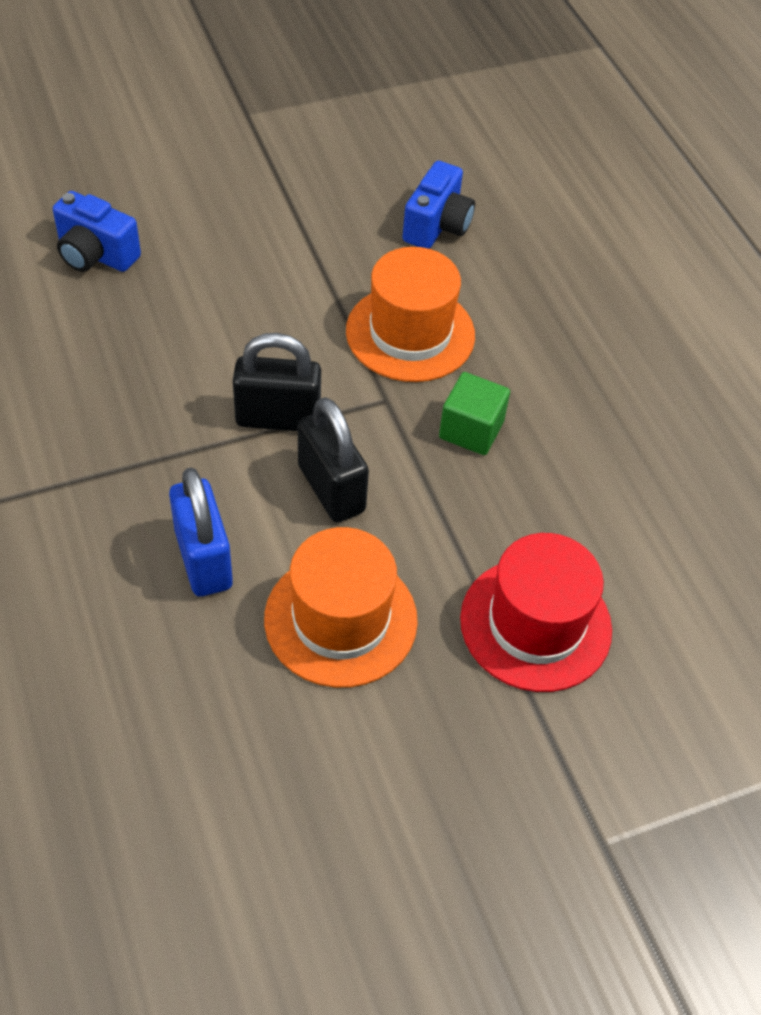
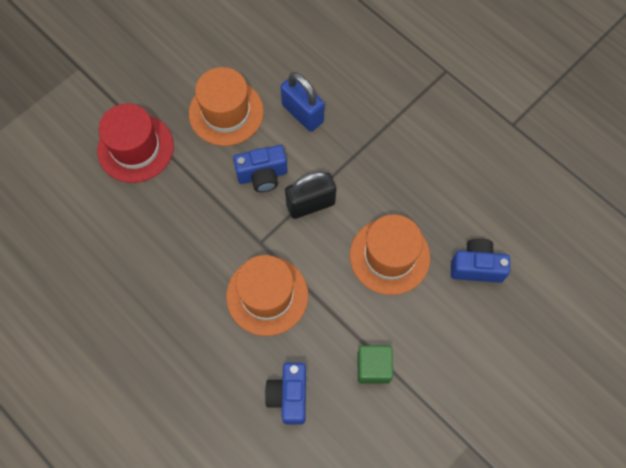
camera: 160 degrees right, 15 degrees up
black padlock [298,397,369,522] -> blue camera [233,145,288,192]
green cube [439,372,510,455] -> green cube moved to [357,345,393,384]
none -> orange hat [350,214,430,295]

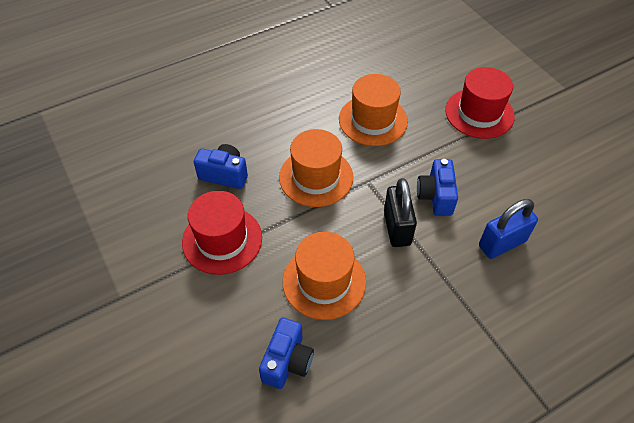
camera: 105 degrees right, 15 degrees down
orange hat [189,67,264,146] -> orange hat moved to [339,74,408,146]
green cube [357,345,393,384] -> red hat [182,191,262,275]

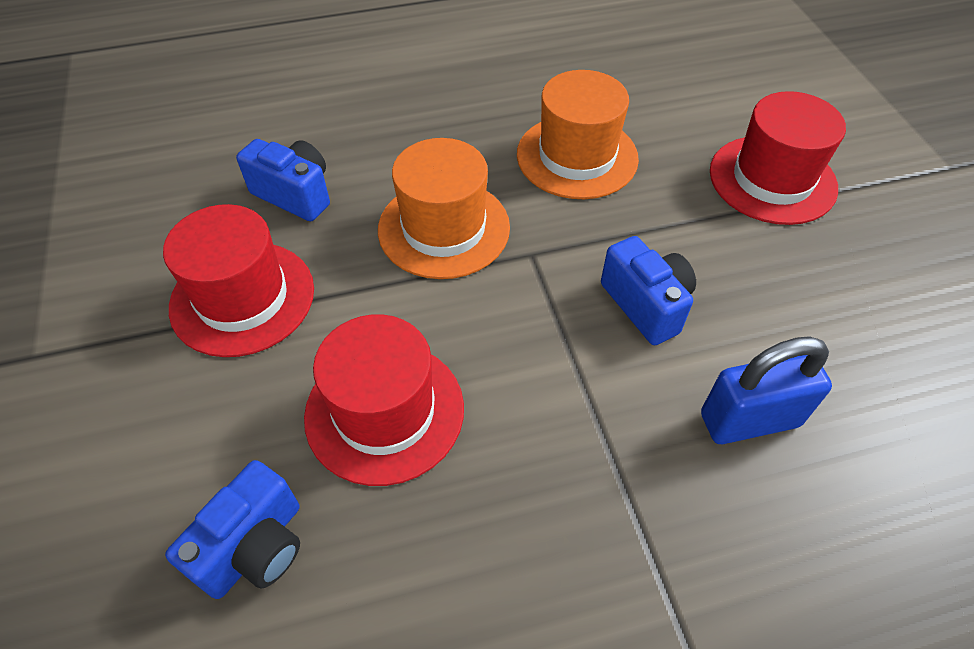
camera: 15 degrees right, 0 degrees up
orange hat [282,232,366,320] -> red hat [304,314,464,486]
black padlock [384,178,417,247] -> none
blue camera [417,159,458,216] -> blue camera turned 135 degrees clockwise [601,236,696,345]

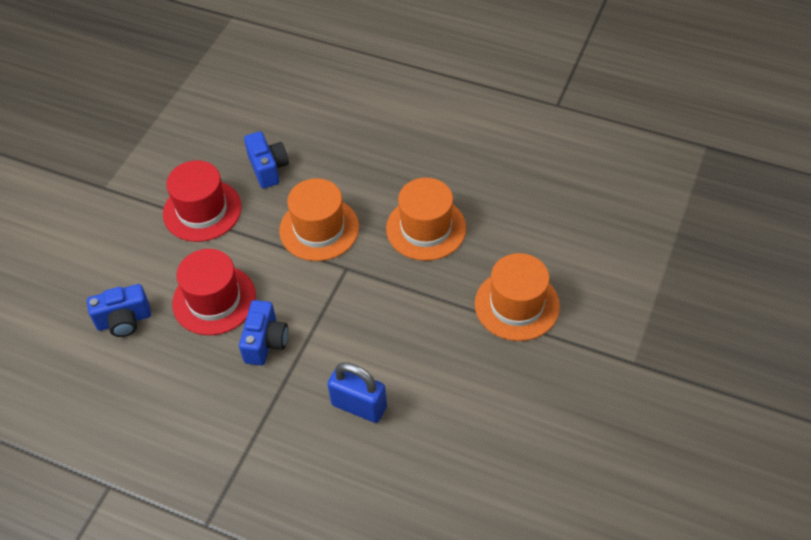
camera: 40 degrees right, 0 degrees up
blue camera [601,236,696,345] -> blue camera moved to [239,300,288,365]
red hat [710,91,846,225] -> orange hat [475,253,560,341]

